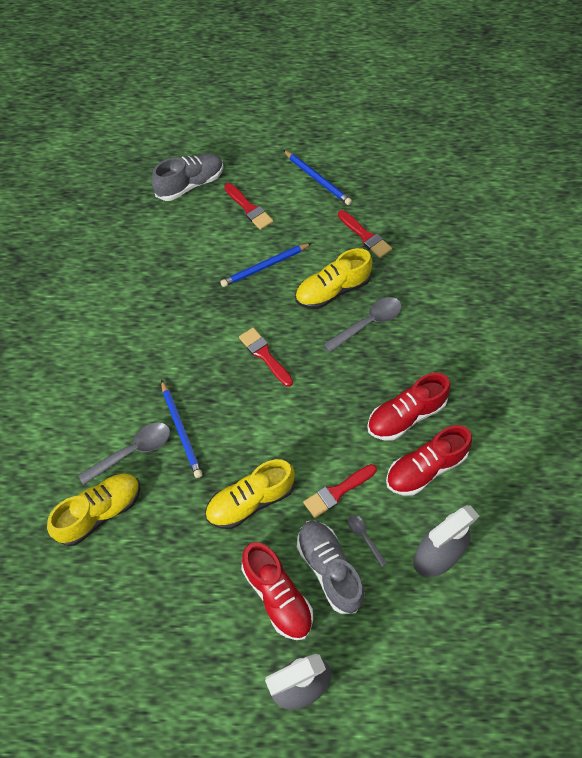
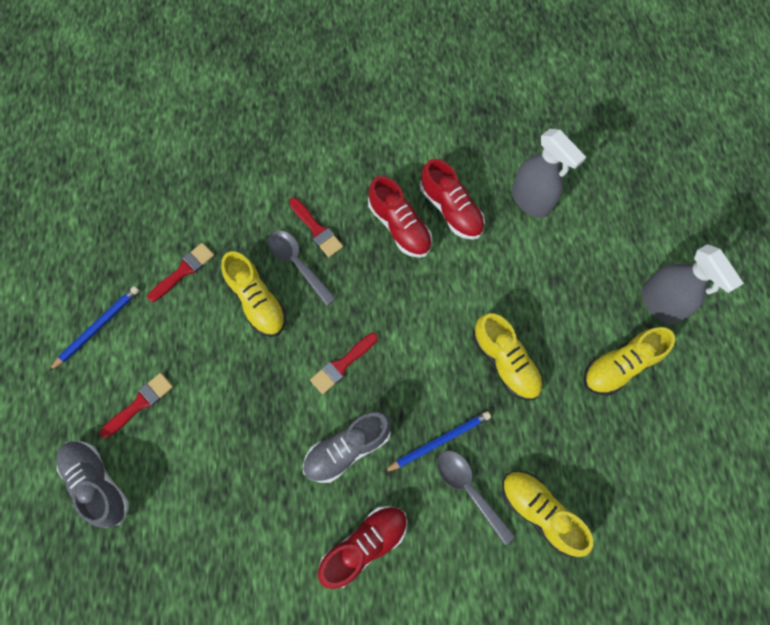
camera: 95 degrees left, 10 degrees up
blue pencil [220,243,312,287] -> none
red shoe [241,542,313,640] -> red shoe moved to [318,506,408,589]
grey shoe [297,521,365,614] -> grey shoe moved to [303,412,391,483]
red brush [303,464,377,518] -> red brush moved to [289,198,343,257]
grey spoon [348,515,387,567] -> none
none -> yellow shoe [583,327,675,395]

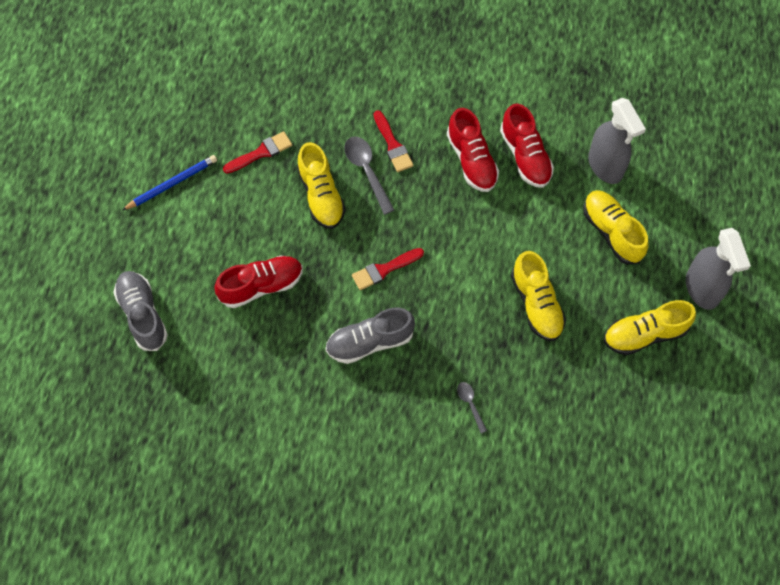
camera: 15 degrees right, 5 degrees down
red brush [99,373,173,438] -> none
red shoe [318,506,408,589] -> red shoe moved to [214,255,303,308]
blue pencil [384,411,491,472] -> none
grey spoon [437,450,515,545] -> grey spoon [457,382,487,433], size x0.55
yellow shoe [502,471,593,557] -> yellow shoe moved to [584,190,648,264]

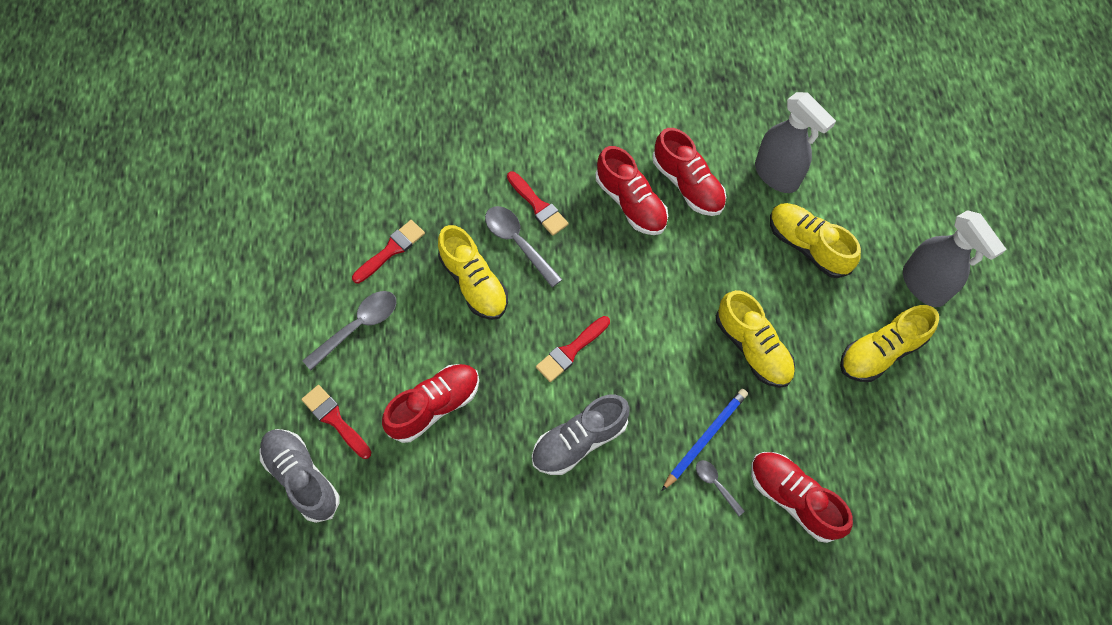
camera: 15 degrees left, 0 degrees up
blue pencil [122,155,217,210] -> blue pencil moved to [662,389,748,491]
none -> red brush [301,385,371,459]
none -> grey spoon [302,291,396,370]
none -> red shoe [751,452,853,543]

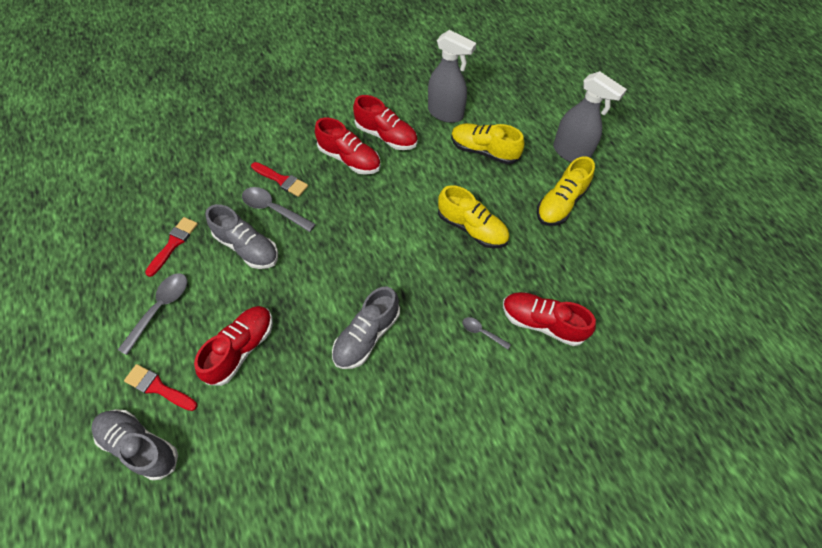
camera: 20 degrees left, 5 degrees down
yellow shoe [438,225,508,320] -> grey shoe [205,204,278,269]
red brush [536,316,610,382] -> none
blue pencil [662,389,748,491] -> none

